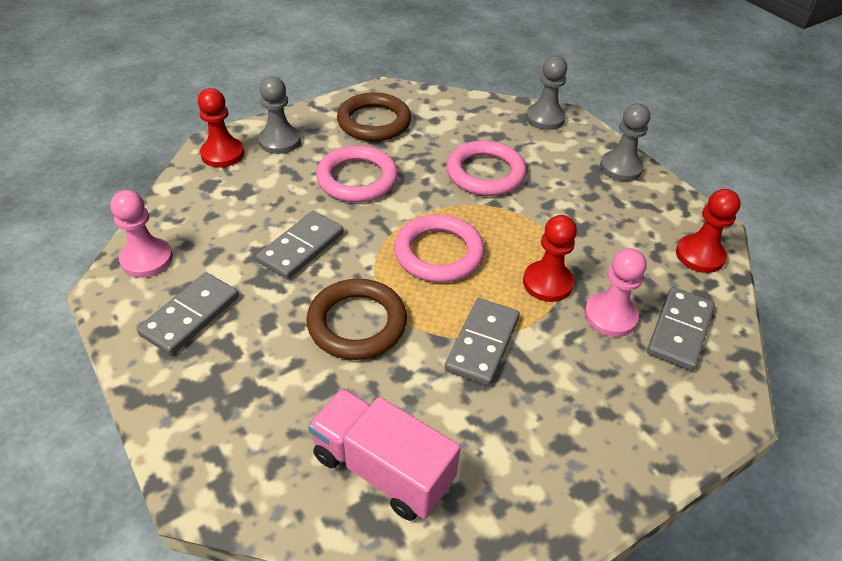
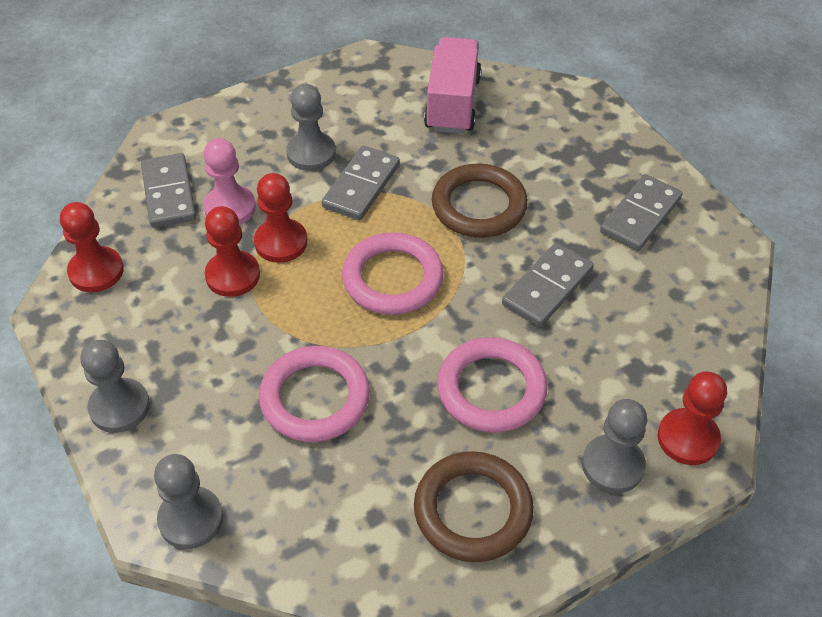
camera: 175 degrees left, 5 degrees up
pink pawn [111,190,173,278] -> none
pink truck [308,388,461,521] -> pink truck turned 120 degrees counterclockwise [424,37,482,134]
grey domino [647,287,715,371] -> grey domino turned 45 degrees counterclockwise [141,153,196,228]
none -> red pawn [205,206,260,297]
none -> grey pawn [286,84,336,171]

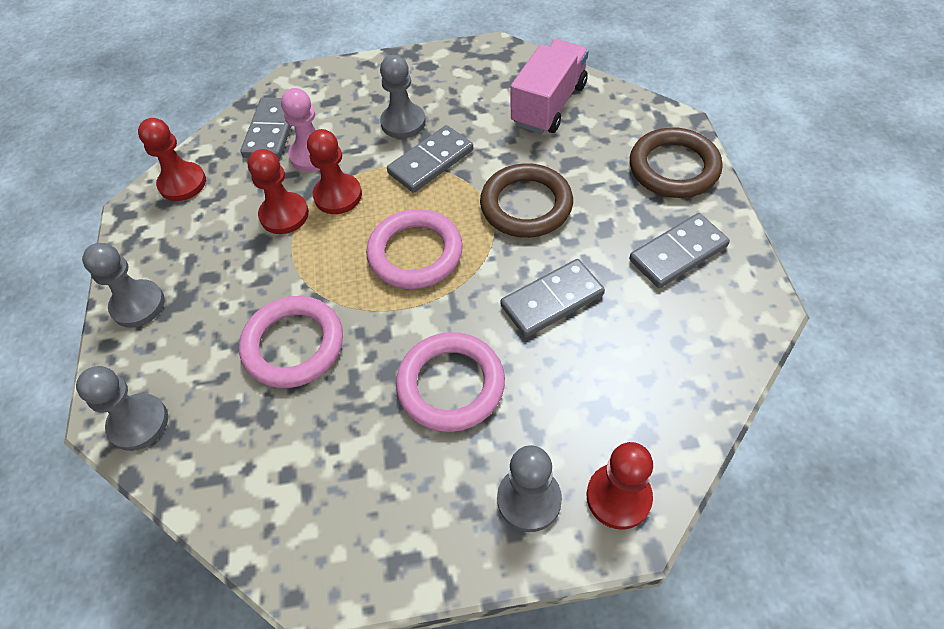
camera: 25 degrees right, 5 degrees up
brown ring [414,451,534,562] -> brown ring moved to [630,127,722,198]

